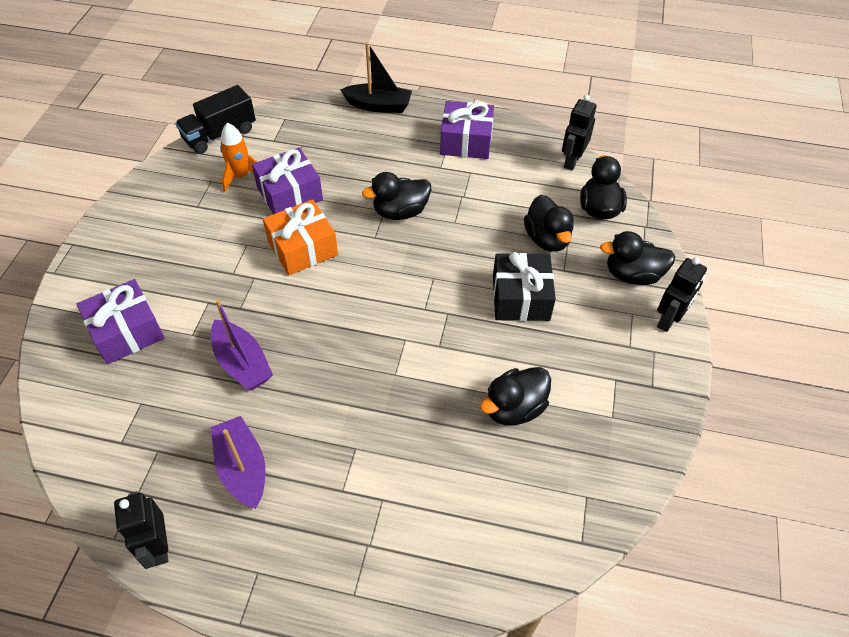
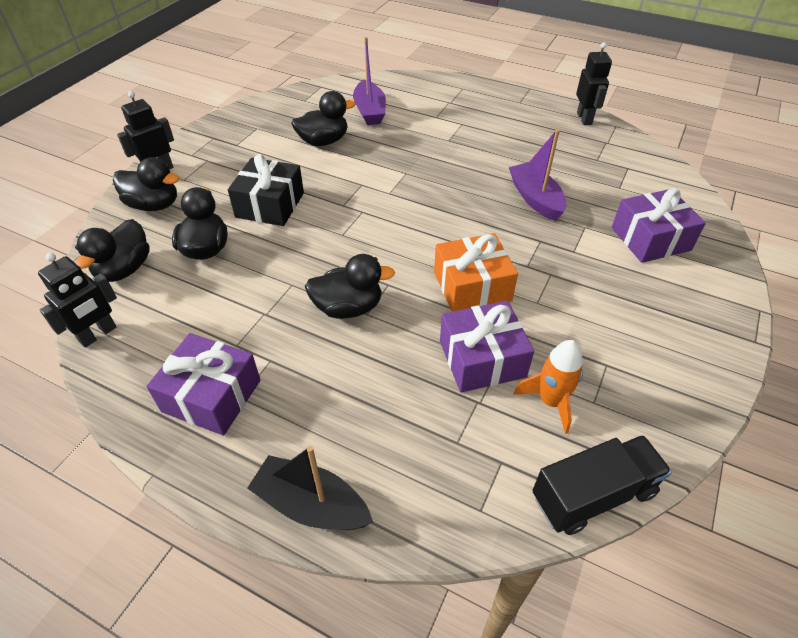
camera: 165 degrees left, 5 degrees down
purple boat [211,416,265,509] -> purple boat moved to [353,37,386,125]

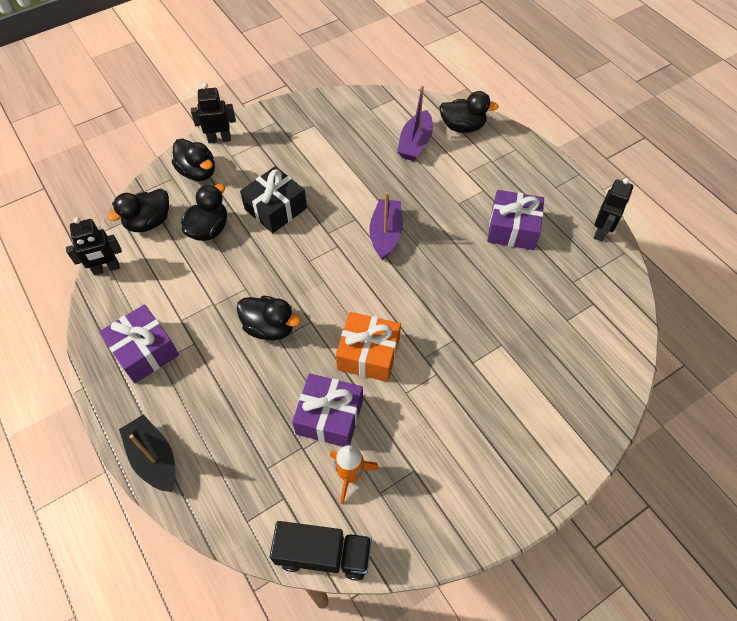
camera: 30 degrees right, 10 degrees up
black duck [291,91,355,146] -> black duck moved to [439,91,499,133]
purple boat [509,129,566,221] -> purple boat moved to [369,192,403,260]
purple gift [612,188,706,263] -> purple gift moved to [487,190,544,250]

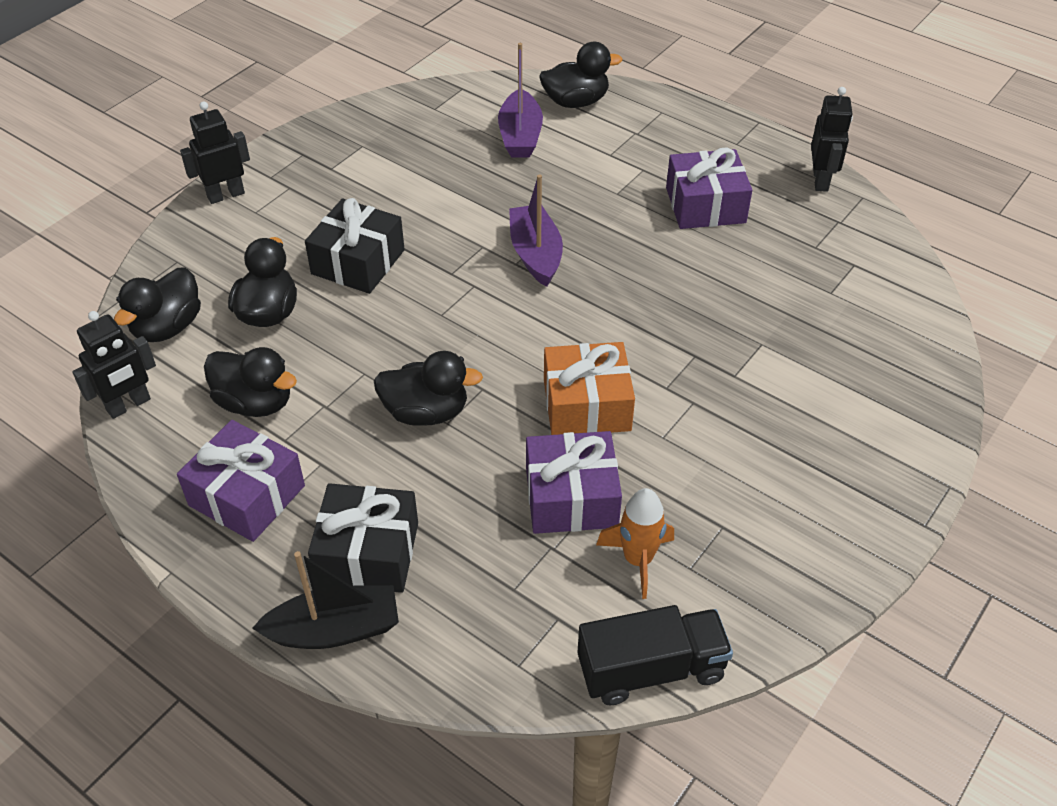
camera: 20 degrees left, 10 degrees down
black boat [119,414,176,492] -> black boat turned 135 degrees clockwise [252,551,399,649]
black duck [172,139,215,181] -> black duck moved to [204,347,297,417]
none -> black gift [308,483,418,593]

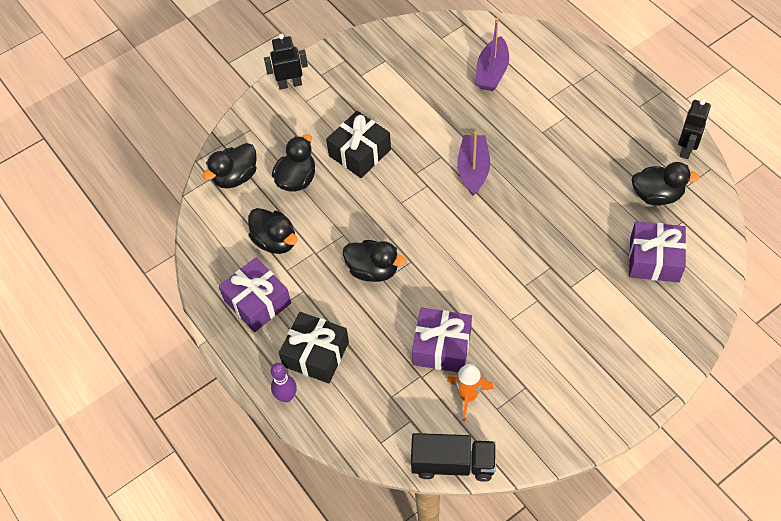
camera: 20 degrees right, 10 degrees up
black robot [72,311,156,419] -> none
black boat [252,551,399,649] -> purple bowling pin [271,363,297,402]
black duck [539,42,623,108] -> black duck moved to [632,162,700,206]
orange gift [544,342,635,435] -> none
purple gift [666,148,752,229] -> purple gift moved to [629,221,686,282]

